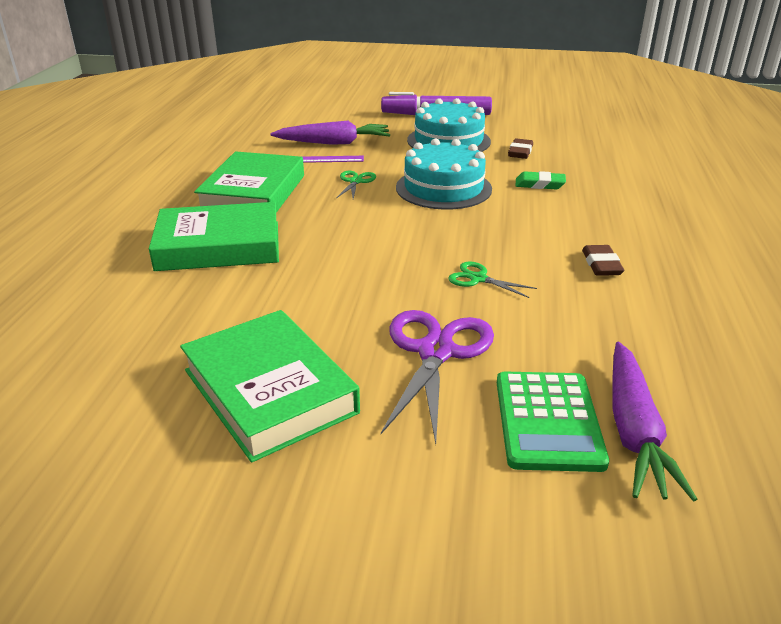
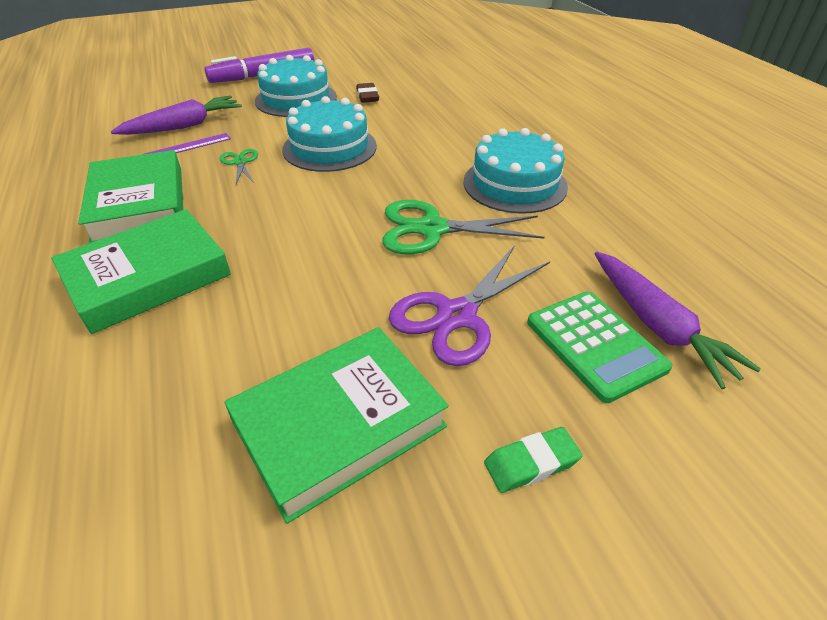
camera: 30 degrees left, 10 degrees up
green book [180,310,360,462] -> green book turned 60 degrees counterclockwise [224,327,449,524]
purple scissors [381,310,494,444] -> purple scissors turned 120 degrees counterclockwise [389,245,550,366]
green scissors [448,262,537,298] -> green scissors [382,200,545,254], size x1.96
green eraser [516,171,566,189] -> green eraser moved to [484,427,583,493]
brown eraser [582,245,624,276] -> turquoise cake [463,128,568,214]

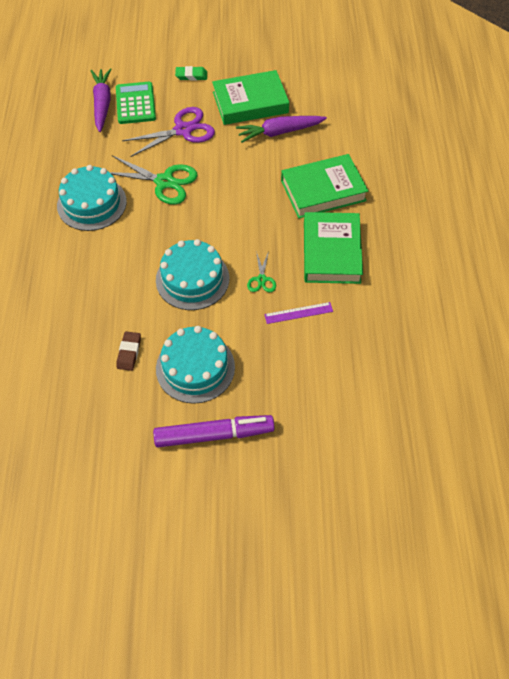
camera: 160 degrees left, 15 degrees up
purple carrot [111,96,242,135] -> purple carrot moved to [236,116,327,143]

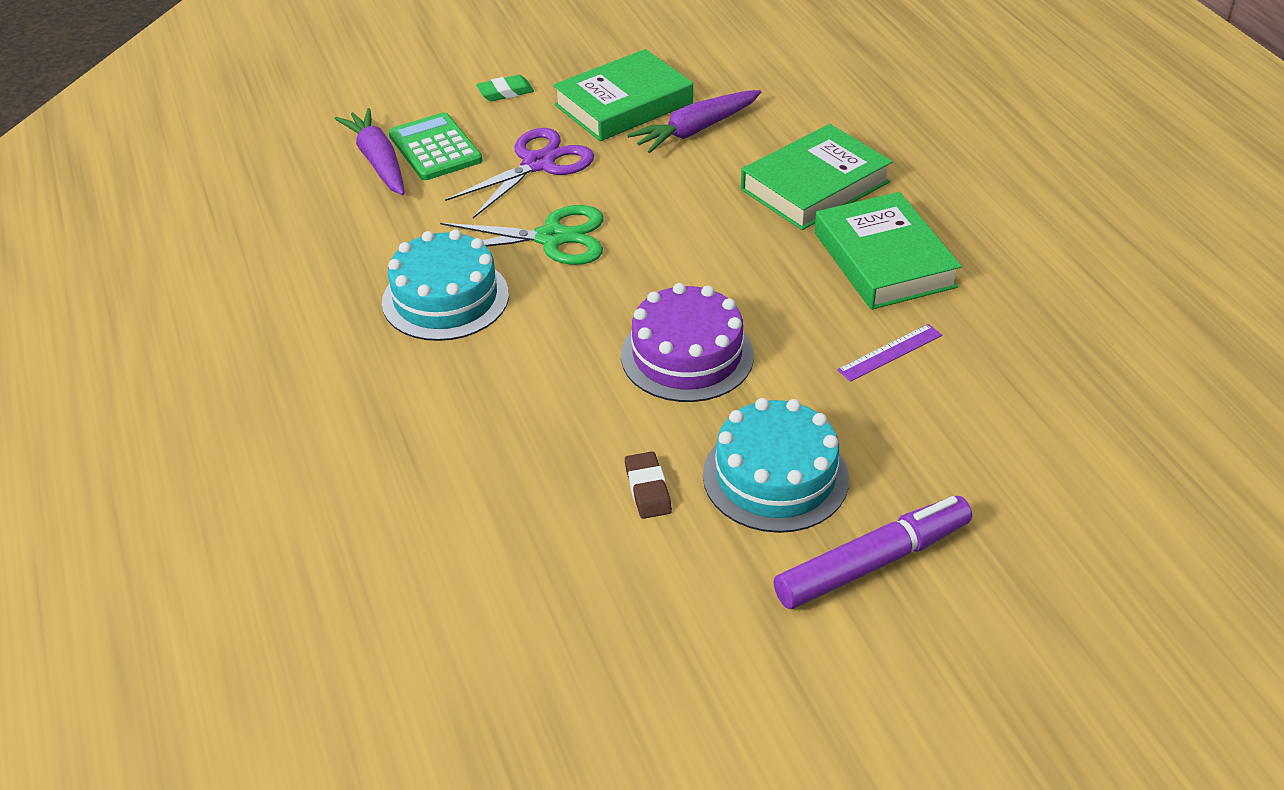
camera: 20 degrees left, 15 degrees down
turquoise cake [156,239,229,310] -> purple cake [621,283,754,402]
green scissors [247,251,276,292] -> none

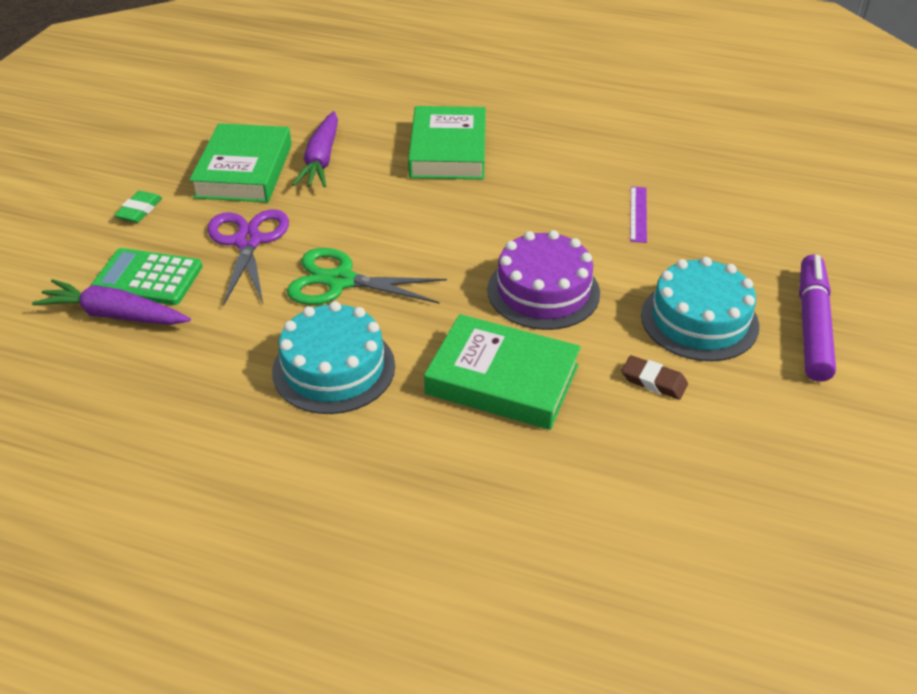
camera: 50 degrees left, 0 degrees up
green scissors [440,205,604,265] -> green scissors turned 120 degrees counterclockwise [287,248,447,305]
green book [814,192,962,310] -> green book moved to [424,314,581,430]

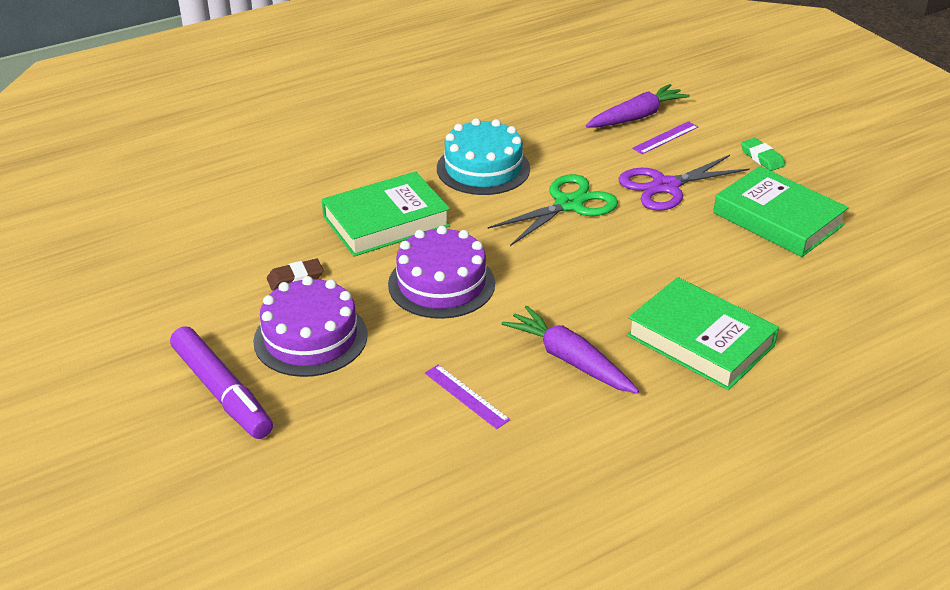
camera: 130 degrees right, 5 degrees down
green calculator [90,248,203,305] -> purple ruler [632,121,698,154]
purple scissors [207,209,289,306] -> purple scissors turned 120 degrees clockwise [618,155,750,211]
purple carrot [292,111,338,187] -> purple carrot moved to [502,306,639,393]
turquoise cake [641,257,759,361] -> purple cake [253,276,367,377]

